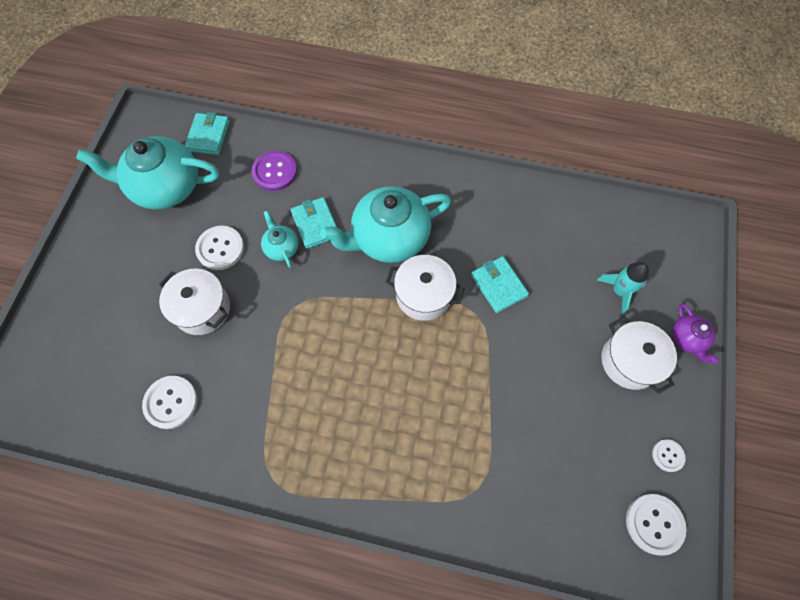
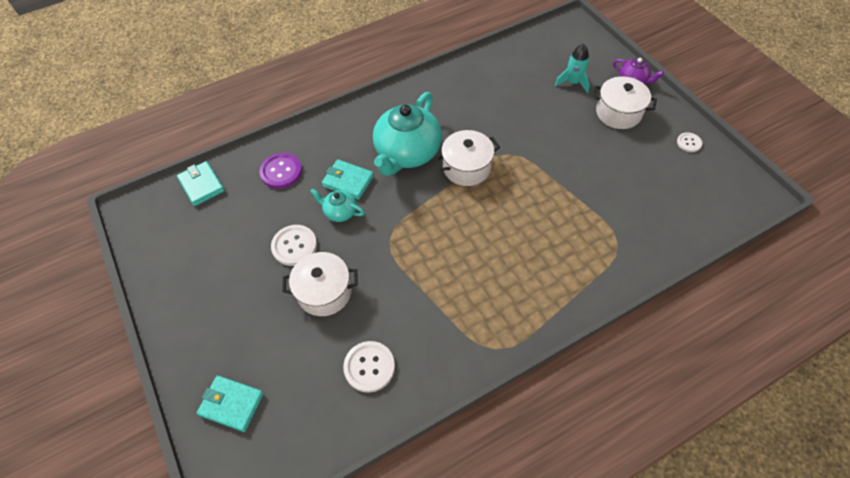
camera: 40 degrees left, 10 degrees down
turquoise teapot [76,136,219,209] -> none
turquoise wallet [471,256,529,313] -> turquoise wallet moved to [197,376,264,432]
white button [626,494,686,556] -> none

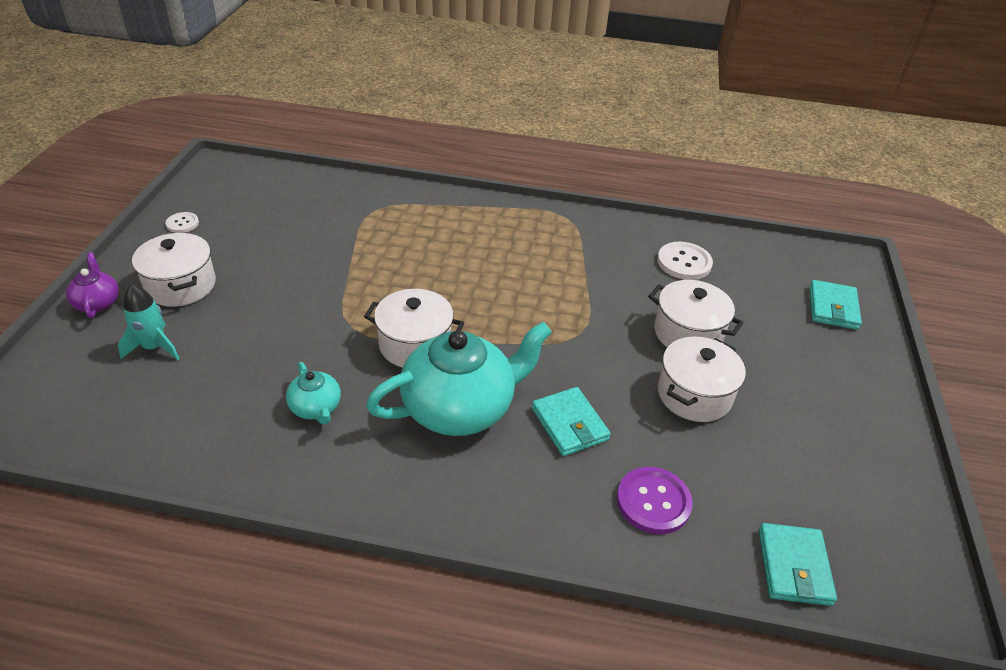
camera: 145 degrees left, 15 degrees down
turquoise wallet [197,376,264,432] -> turquoise wallet turned 45 degrees clockwise [809,280,862,330]
white button [271,225,317,266] -> white pot [658,337,746,422]
turquoise teapot [310,188,365,222] -> turquoise teapot moved to [286,362,341,425]

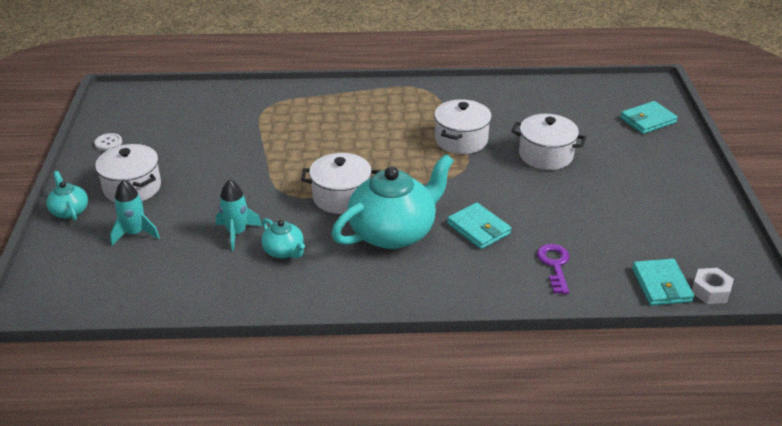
camera: 10 degrees left, 5 degrees down
purple teapot [66,253,119,318] -> turquoise teapot [46,171,88,221]
purple button [617,467,693,534] -> purple key [537,244,569,294]
white button [657,242,713,280] -> none
white pot [658,337,746,422] -> white pot moved to [434,99,492,154]
turquoise wallet [809,280,862,330] -> turquoise wallet turned 60 degrees clockwise [620,101,678,134]
none -> turquoise rocket [216,179,262,251]
none -> white nut [692,268,734,304]

